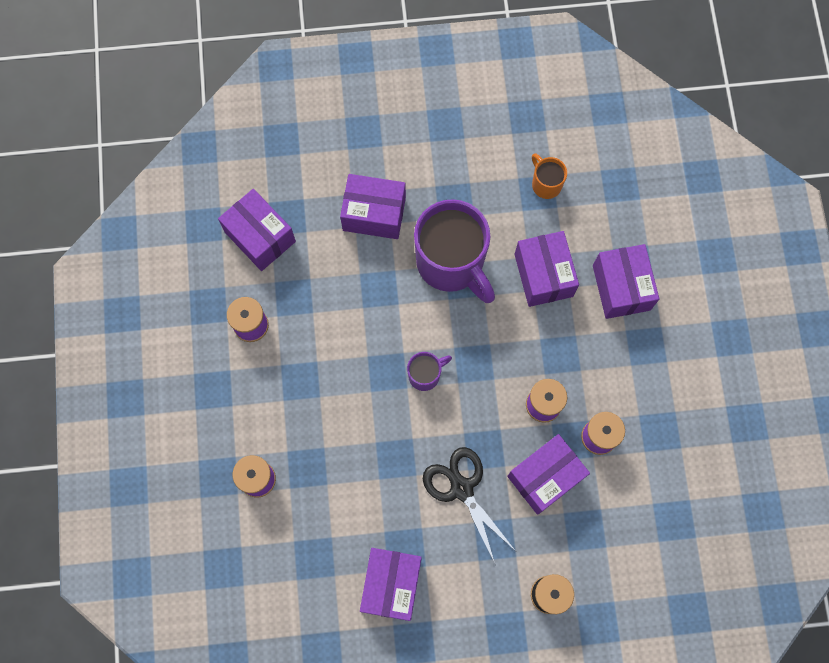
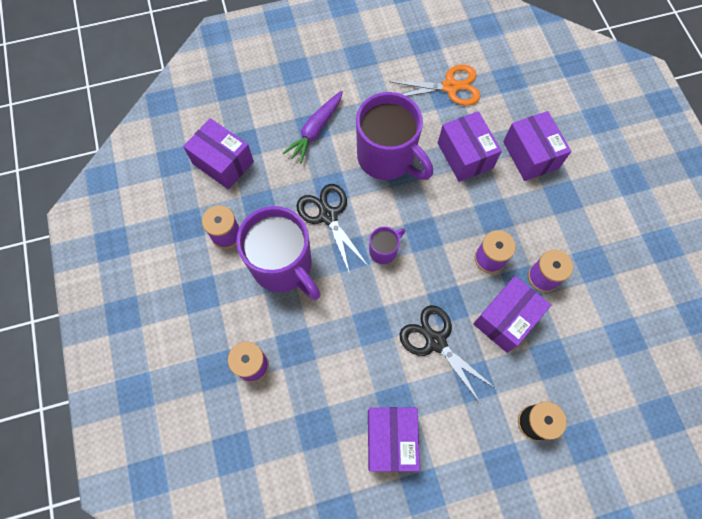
camera: 10 degrees left, 5 degrees down
purple box [340,174,406,239] -> purple carrot [283,91,343,164]
orange mug [532,153,567,199] -> orange scissors [389,65,481,106]
none -> purple mug [236,206,321,300]
none -> black scissors [296,184,369,274]

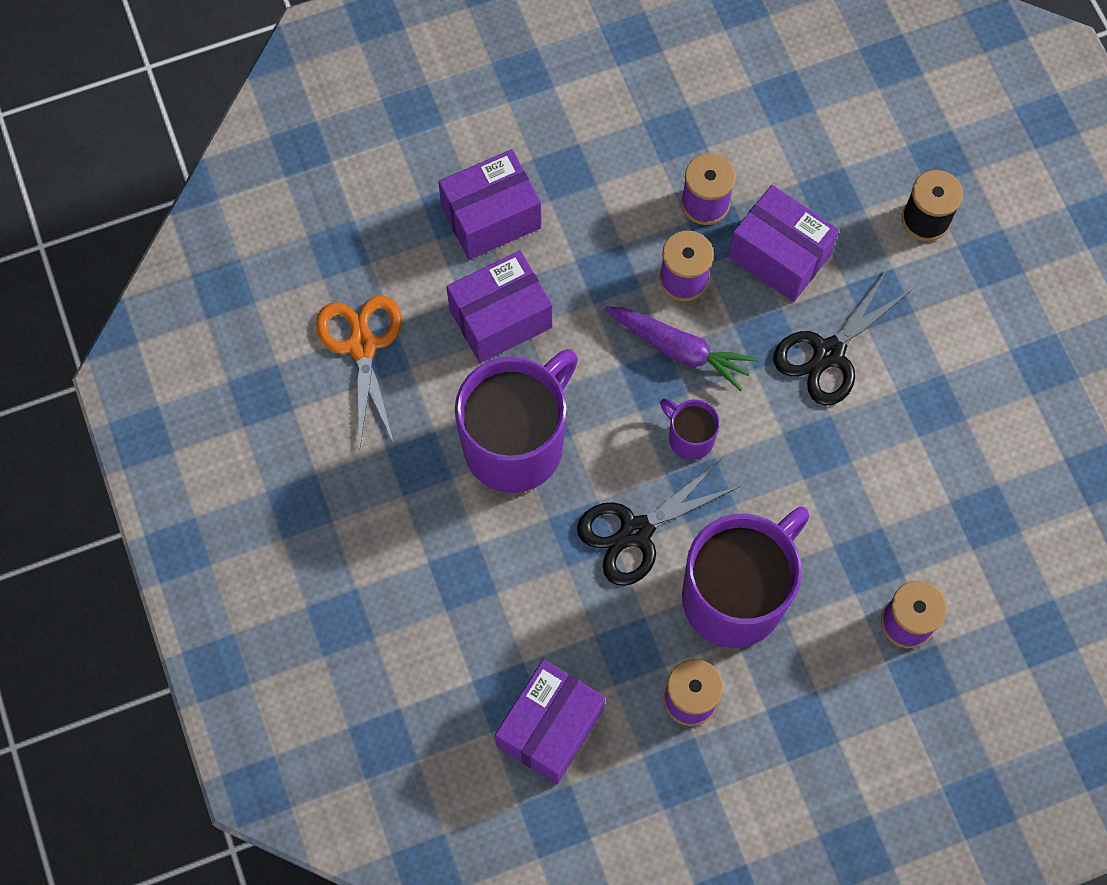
camera: 95 degrees left, 0 degrees up
purple carrot [283,91,343,164] -> purple carrot moved to [605,307,757,391]
purple box [368,407,420,472] -> none

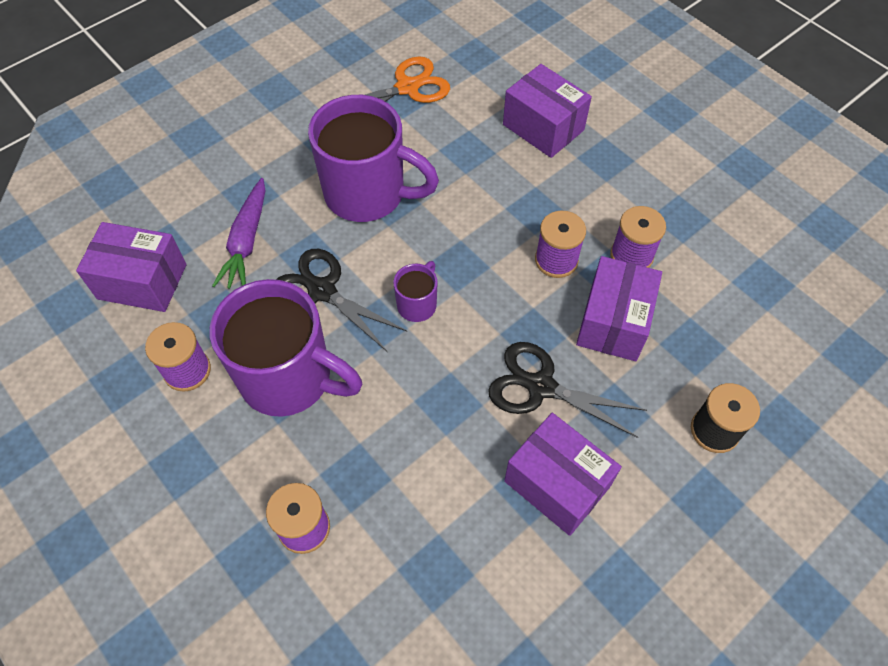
camera: 70 degrees right, 10 degrees down
purple box [446,250,552,363] -> purple box moved to [504,413,622,536]
purple carrot [605,307,757,391] -> purple carrot moved to [212,178,266,289]

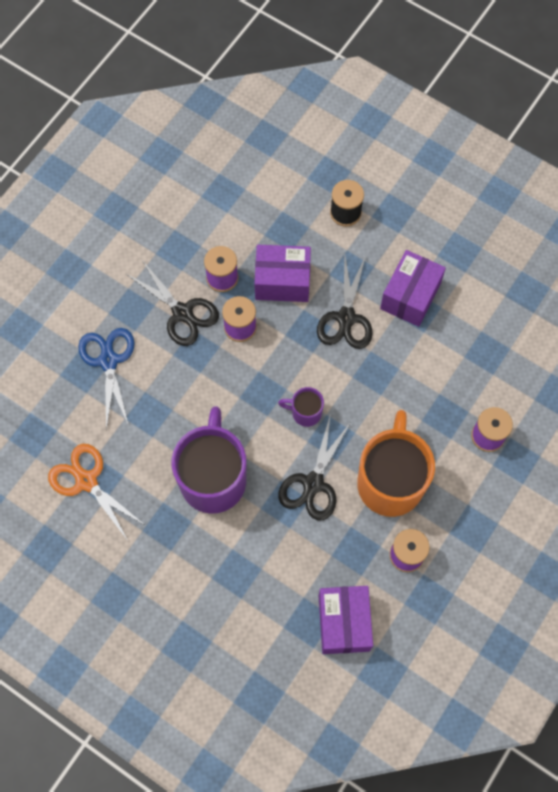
camera: 105 degrees left, 10 degrees up
purple mug [210,279,362,417] -> orange mug [357,410,435,517]
purple carrot [212,178,266,289] -> none
purple box [503,64,592,158] -> blue scissors [78,328,135,430]
none -> black scissors [126,260,219,346]

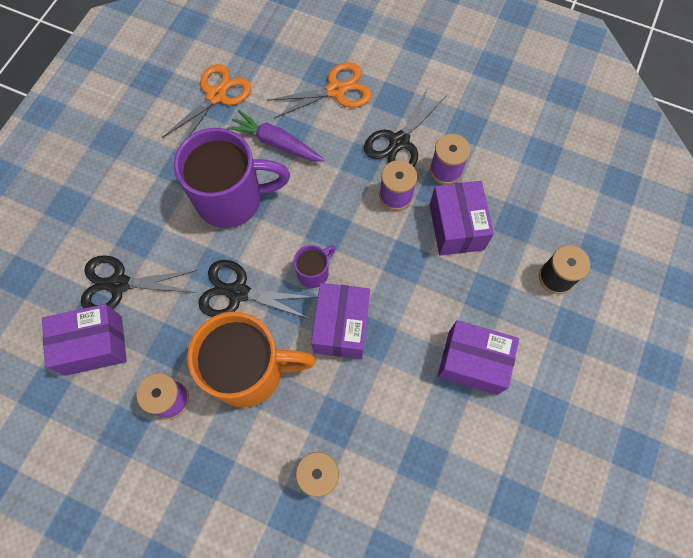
camera: 80 degrees right, 0 degrees up
blue scissors [78,328,135,430] -> orange scissors [267,62,372,119]
purple mug [278,387,324,427] -> purple mug turned 45 degrees clockwise [294,245,336,288]
black scissors [317,255,373,349] -> black scissors moved to [81,255,198,309]
none -> purple carrot [227,110,325,161]
none -> purple box [311,283,370,359]

